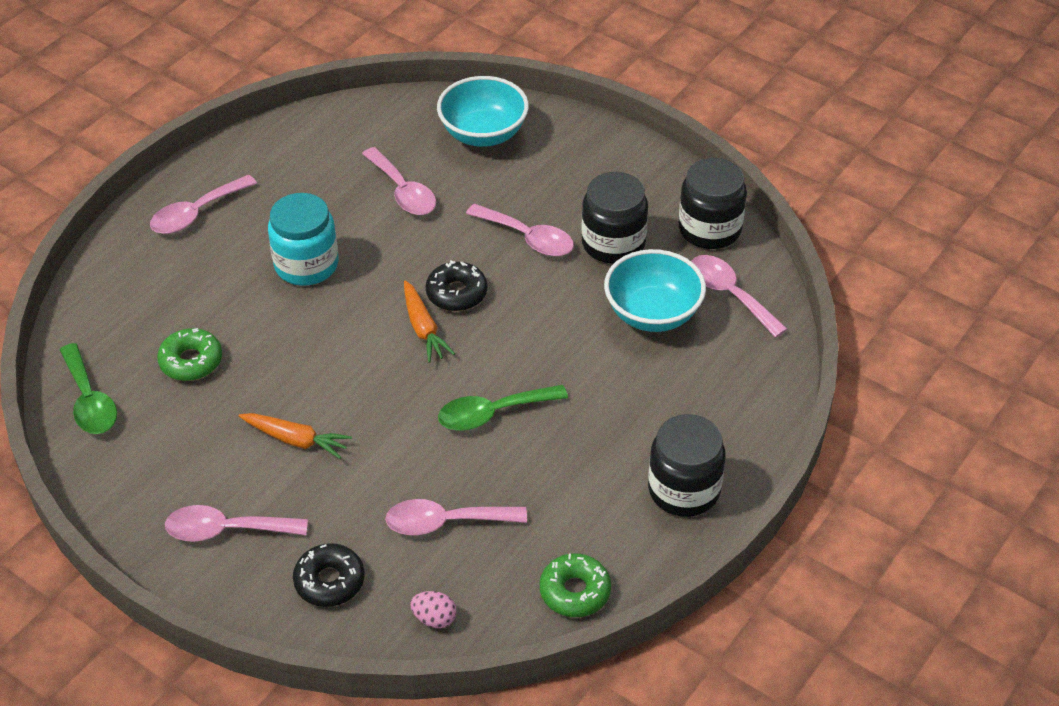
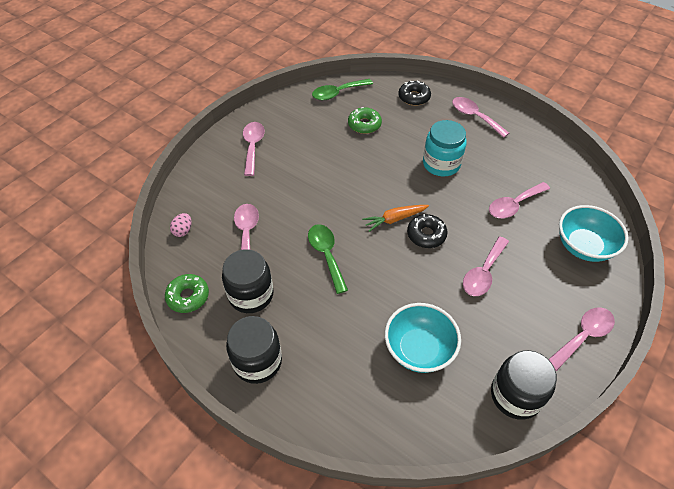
camera: 90 degrees right, 5 degrees up
orange carrot [239,413,352,459] -> none
black donut [293,543,364,607] -> black donut moved to [398,81,431,106]
black jar [581,172,648,264] -> black jar moved to [222,249,273,313]
pink spoon [691,255,787,338] -> pink spoon moved to [548,307,615,371]

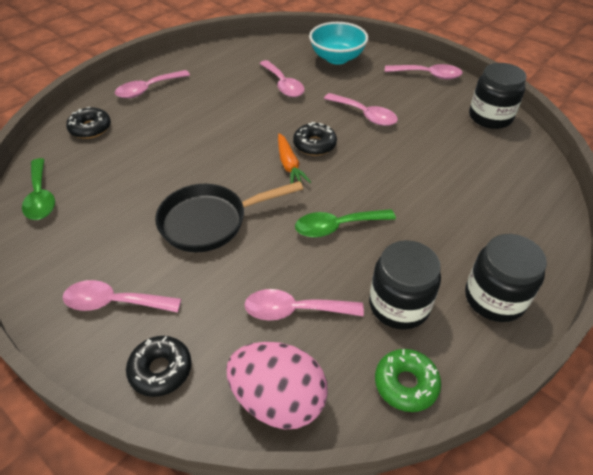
camera: 85 degrees left, 5 degrees down
pink egg [170,213,192,237] -> pink egg [226,342,328,430], size x2.34
green donut [348,107,382,134] -> none
turquoise bowl [385,303,461,373] -> none
turquoise jar [423,120,467,176] -> none
pink spoon [548,307,615,371] -> pink spoon turned 135 degrees clockwise [385,64,463,79]
none -> black donut [126,336,192,397]
none -> black pan [155,181,303,252]

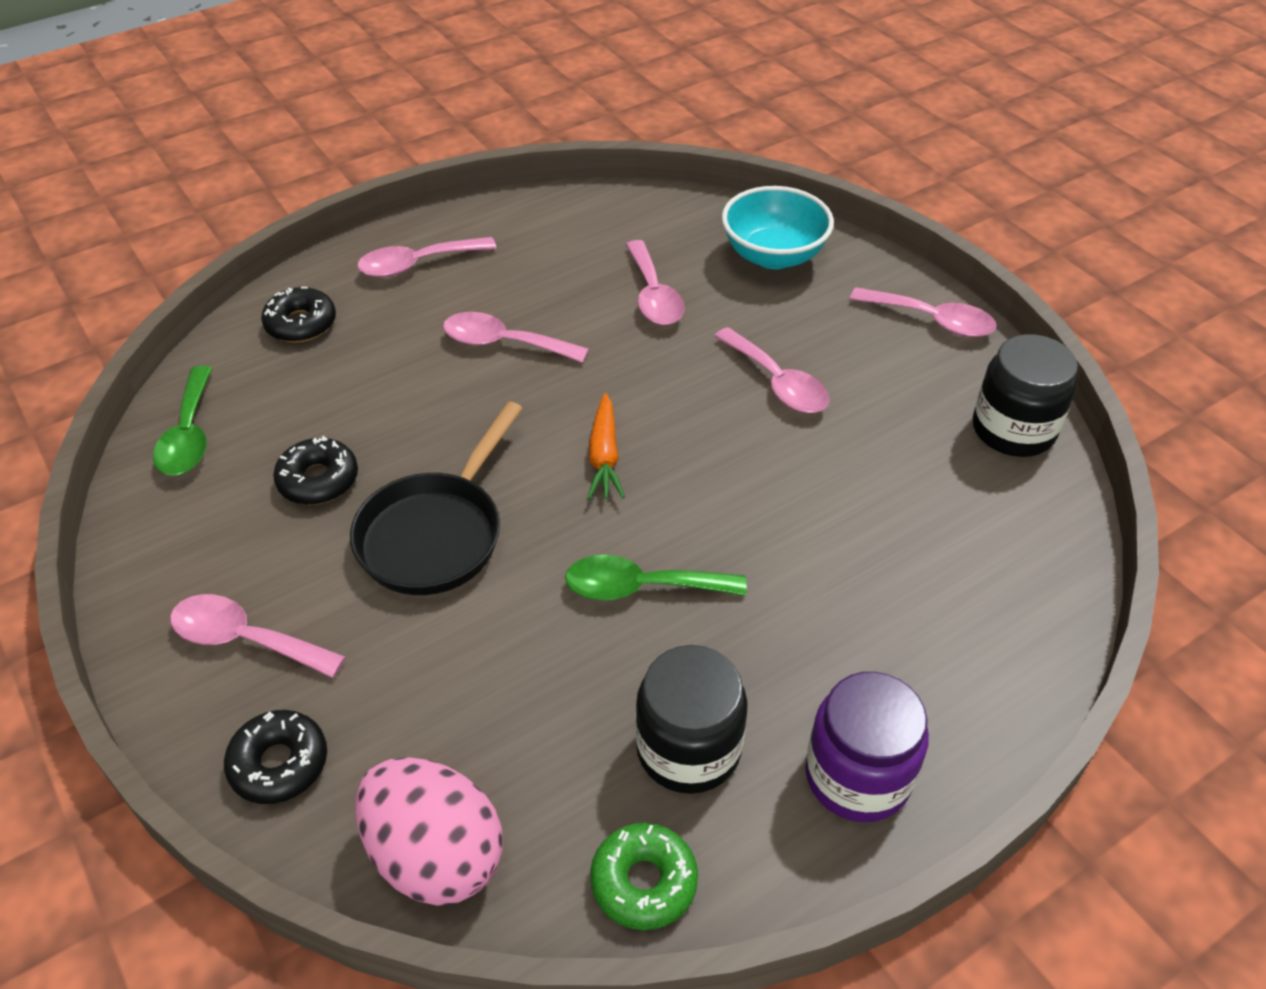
camera: 15 degrees right, 0 degrees up
black pan [155,181,303,252] -> black pan turned 60 degrees counterclockwise [350,401,523,595]
pink spoon [244,289,364,320] -> pink spoon moved to [443,312,589,363]
black donut [293,122,337,156] -> black donut moved to [273,436,358,505]
black jar [465,234,547,322] -> purple jar [805,672,929,822]

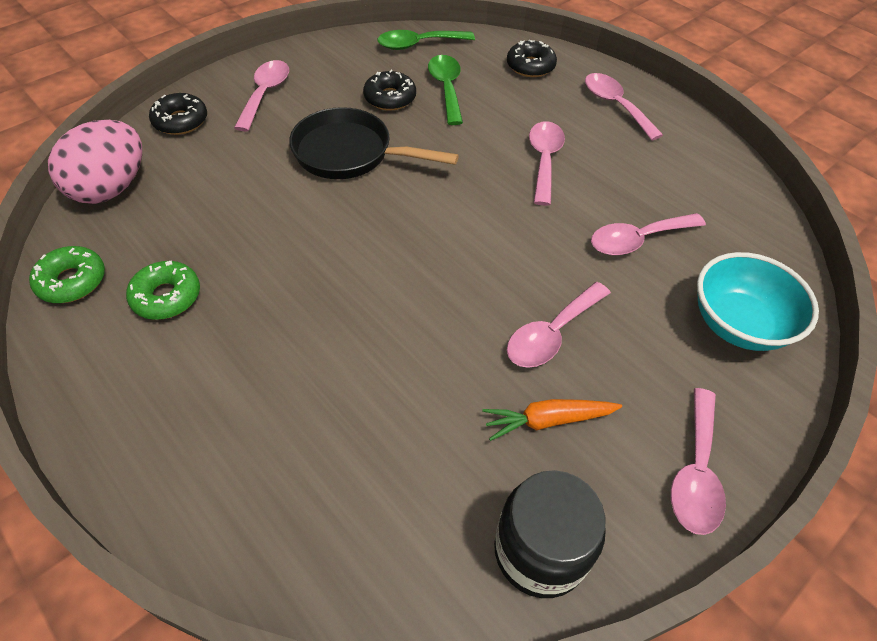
camera: 80 degrees right, 5 degrees up
green spoon [565,555,747,600] -> green spoon moved to [428,55,463,125]
orange carrot [587,393,625,499] -> orange carrot moved to [482,399,622,441]
black jar [635,645,748,794] -> green donut [126,260,200,320]
purple jar [805,672,929,822] -> none

